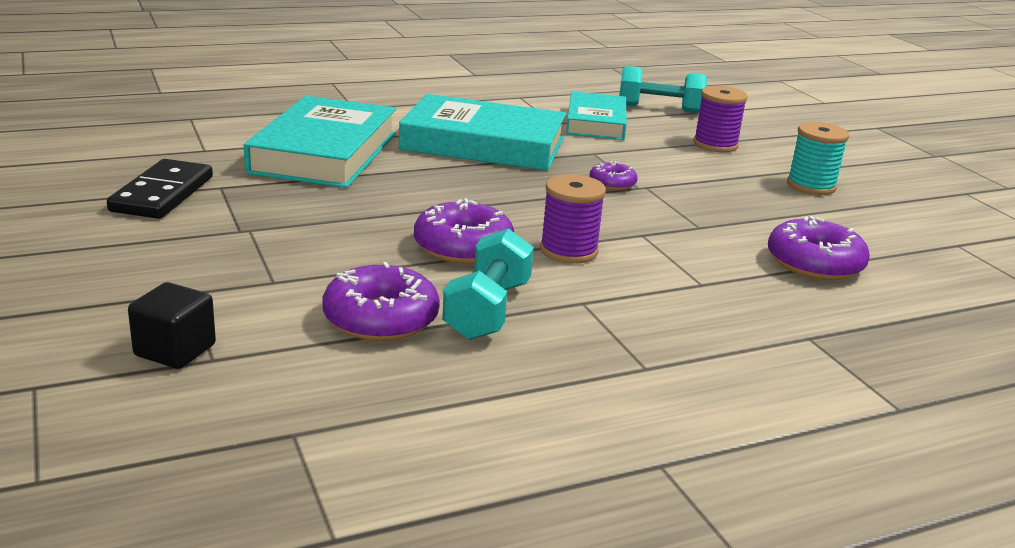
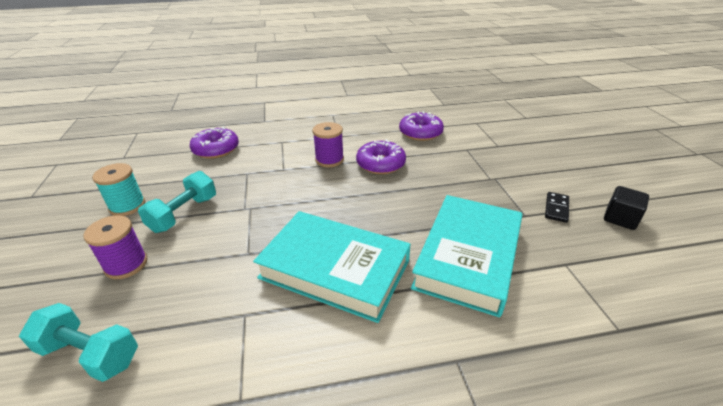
camera: 165 degrees left, 10 degrees up
black domino [107,159,213,219] -> black domino [545,192,569,223], size x0.59
black cube [128,282,216,369] -> black cube moved to [604,186,649,230]
turquoise dumbbell [442,228,534,340] -> turquoise dumbbell moved to [138,171,216,233]
turquoise book [566,91,627,140] -> none
purple donut [590,161,638,190] -> none

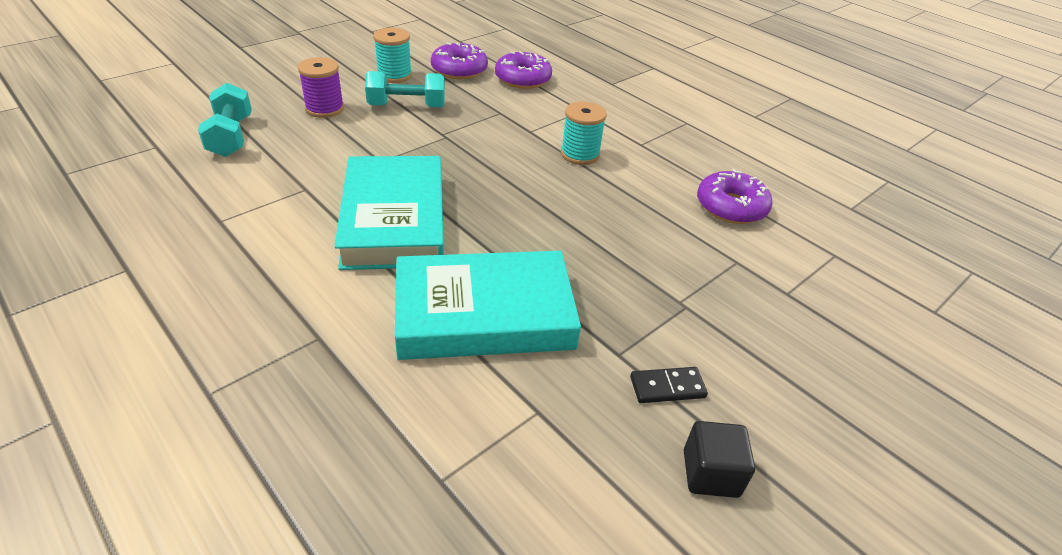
camera: 55 degrees right, 5 degrees up
purple spool [312,122,344,167] -> turquoise spool [561,101,607,165]
purple donut [356,139,406,174] -> purple donut moved to [431,43,488,79]

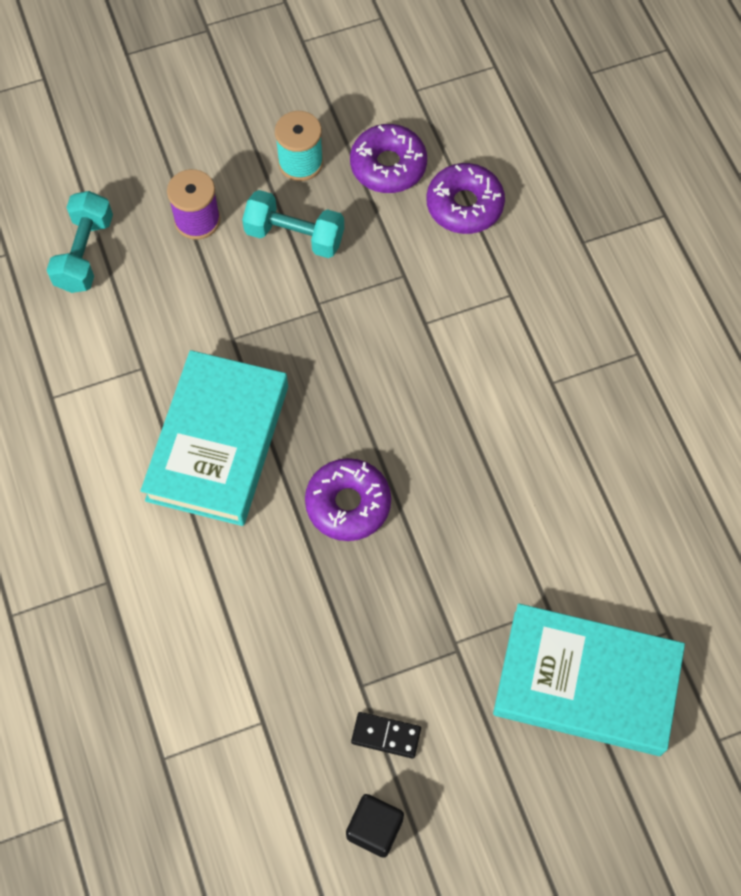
camera: 25 degrees right, 25 degrees up
turquoise book [395,251,581,360] -> turquoise book moved to [493,604,685,756]
turquoise spool [561,101,607,165] -> none
purple donut [697,169,773,224] -> purple donut moved to [305,458,391,541]

